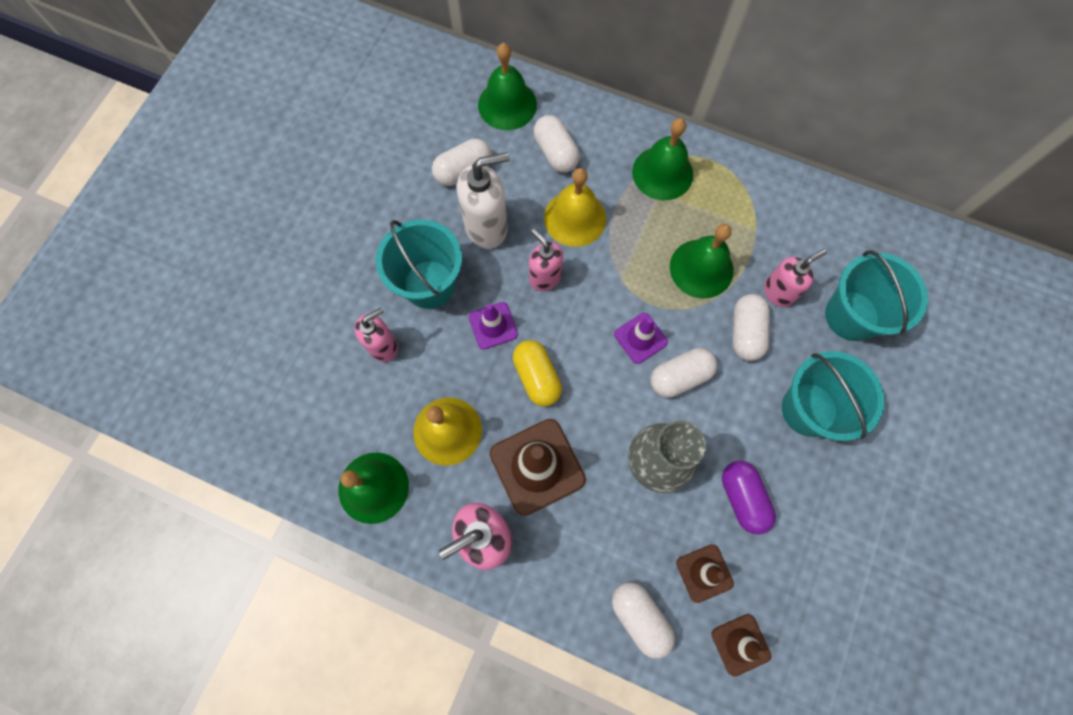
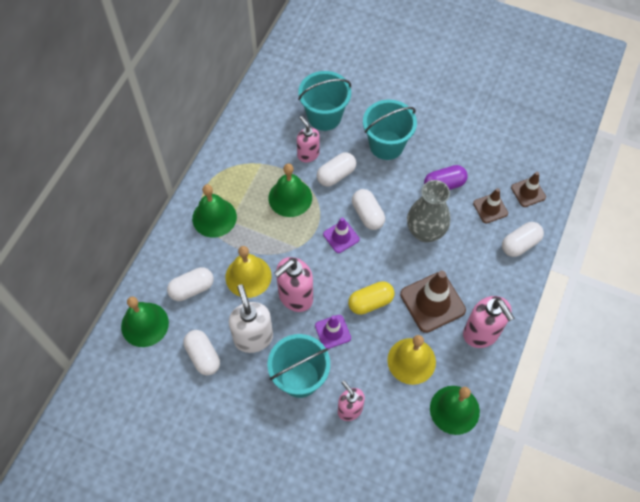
camera: 90 degrees left, 10 degrees down
pink soap dispenser [529,229,563,291] -> pink soap dispenser [274,257,313,312], size x1.53
white capsule [733,294,770,361] -> white capsule turned 45 degrees counterclockwise [317,152,356,187]

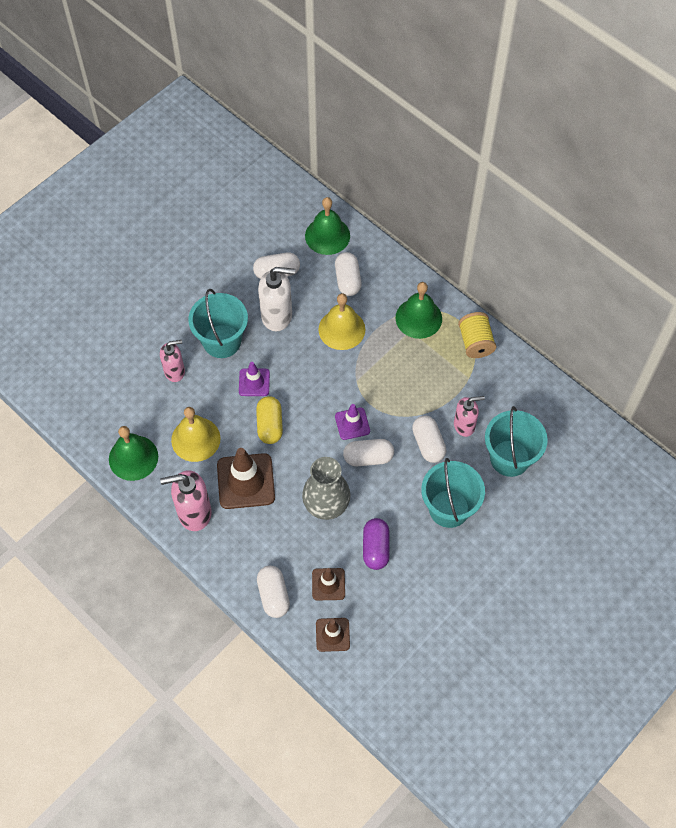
camera: 110 degrees right, 0 degrees up
green bell [268,164,312,217] -> none
pink soap dispenser [274,257,313,312] -> none
none -> yellow spool [458,312,497,358]

